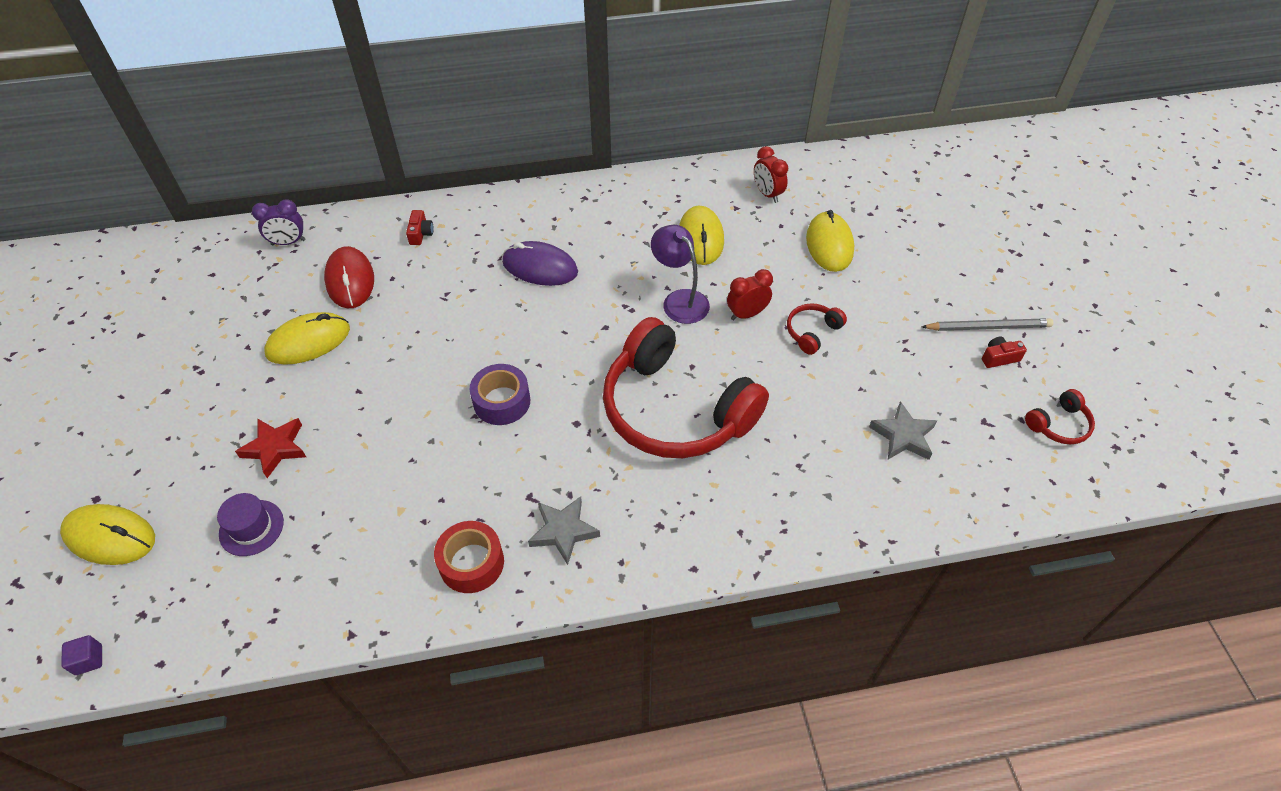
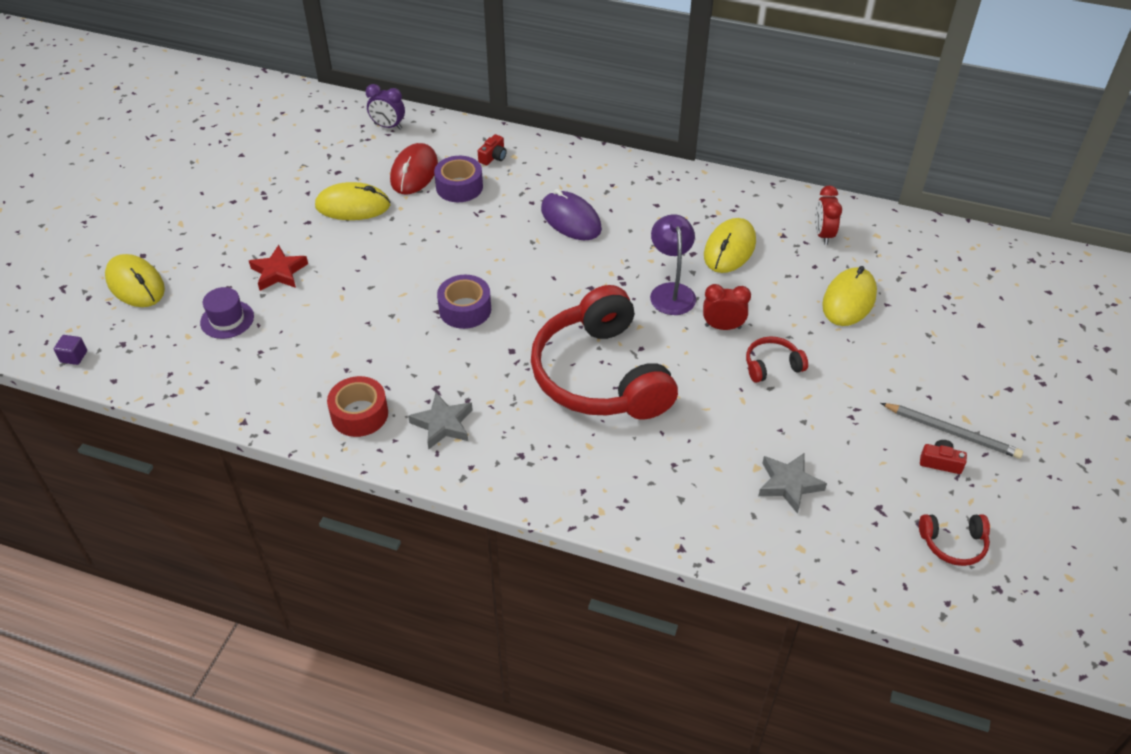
camera: 30 degrees right, 5 degrees down
none -> purple tape [434,156,483,202]

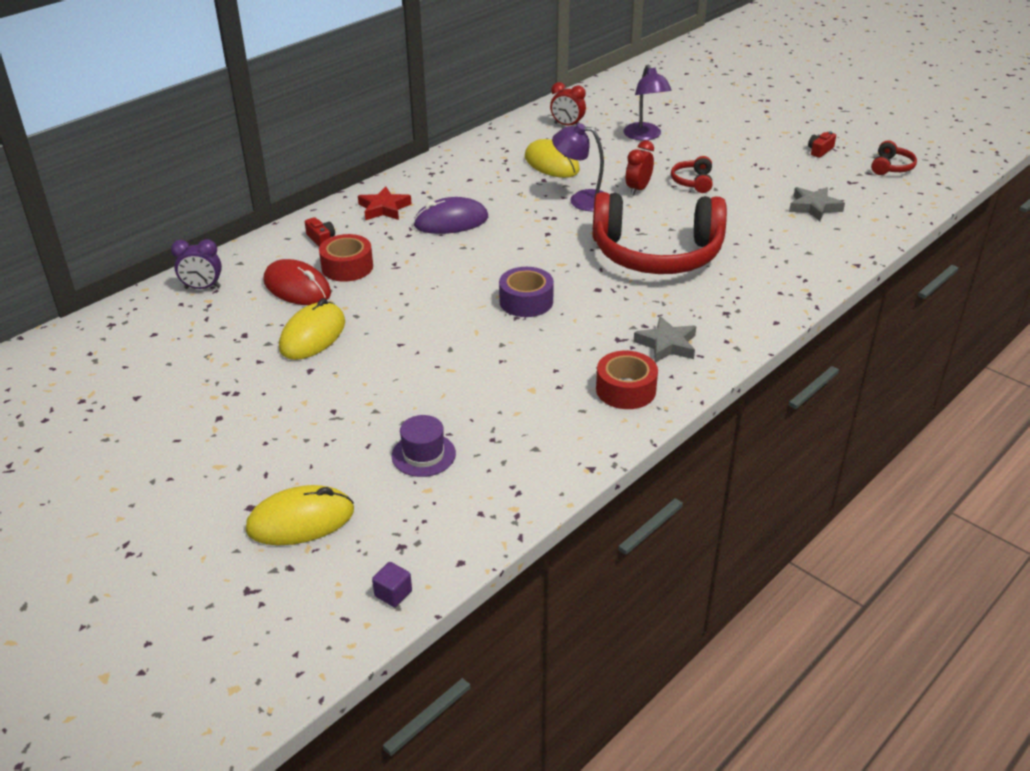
camera: 65 degrees left, 10 degrees down
red star [249,245,308,291] -> red star moved to [358,186,412,220]
purple clock [366,84,405,130] -> purple clock turned 45 degrees clockwise [171,239,222,289]
purple tape [434,156,483,202] -> red tape [319,234,373,282]
yellow mouse [822,266,877,326] -> purple lamp [623,65,672,141]
grey pencil [881,403,1023,459] -> none

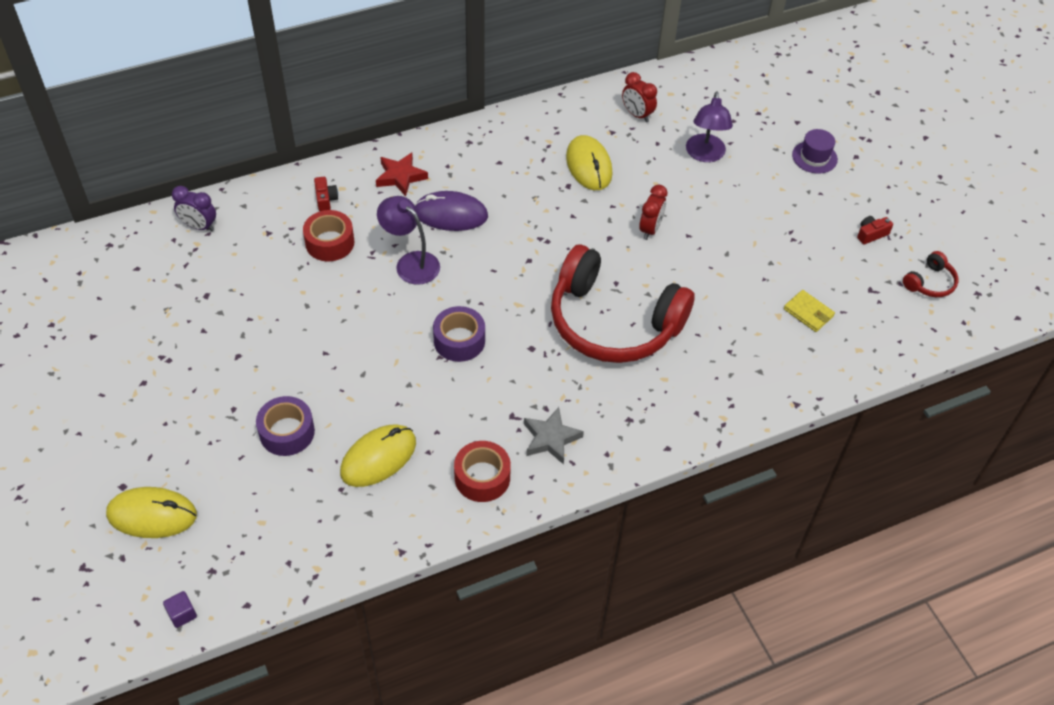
camera: 20 degrees right, 15 degrees up
red mouse [264,259,331,305] -> none
yellow mouse [279,298,345,360] -> yellow mouse moved to [340,424,416,487]
purple hat [391,415,456,477] -> purple hat moved to [792,129,838,174]
purple lamp [552,123,604,211] -> purple lamp moved to [377,196,440,285]
red clock [626,140,654,196] -> red clock turned 150 degrees clockwise [639,185,667,240]
red headphones [671,156,713,193] -> none
grey star [789,187,845,221] -> yellow wallet [784,290,835,332]
none -> purple tape [256,396,315,456]

